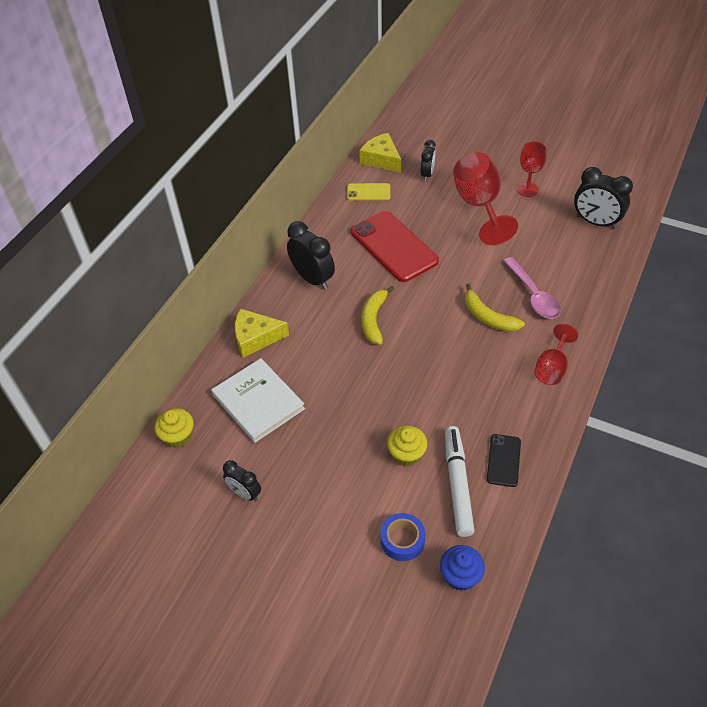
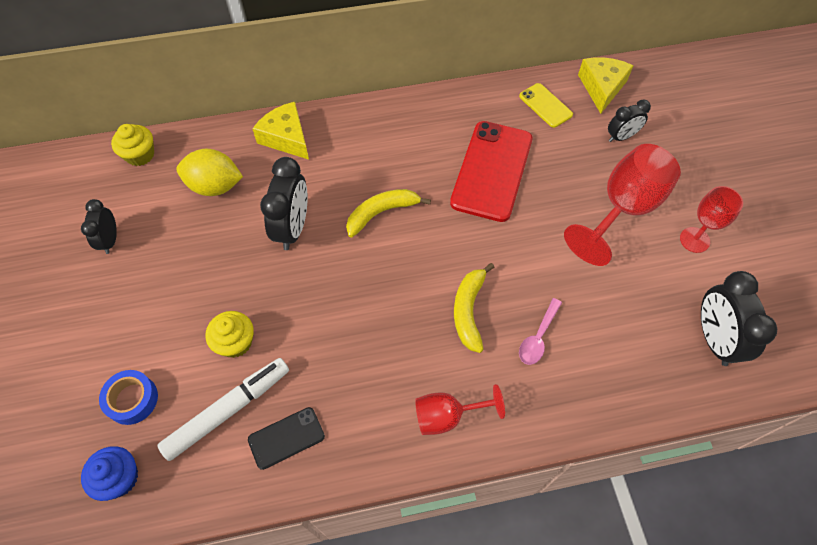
camera: 50 degrees right, 10 degrees up
white book [211,358,305,443] -> yellow lemon [176,149,243,196]
black clock [287,221,335,290] -> black clock moved to [260,157,308,250]
pink spoon [503,257,561,319] -> pink spoon [519,298,562,365], size x0.65

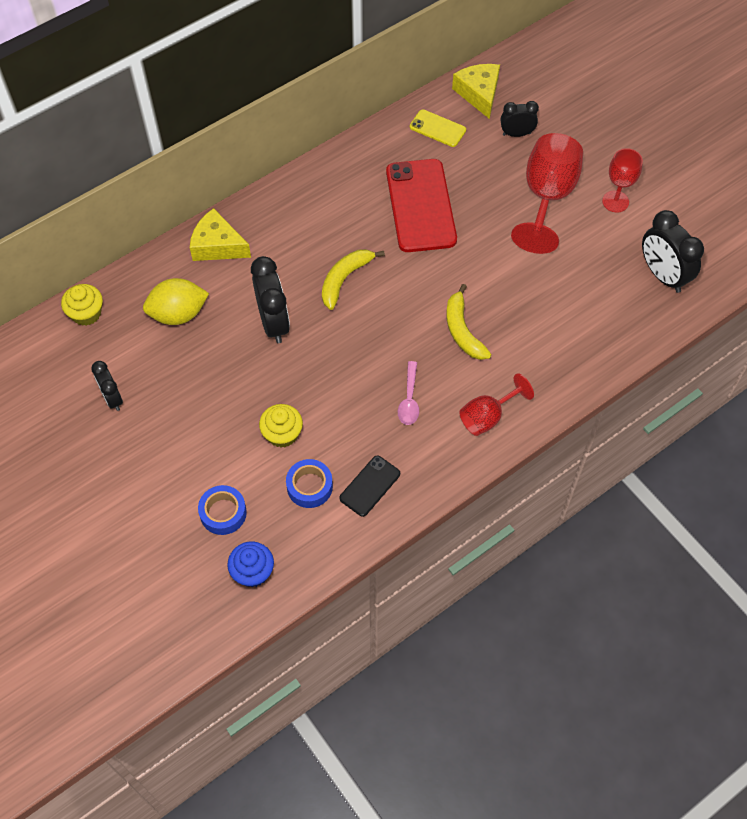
camera: 25 degrees left, 0 degrees up
white marker [157,358,289,461] -> blue tape [286,459,333,508]
pink spoon [519,298,562,365] -> pink spoon moved to [398,361,419,425]
black clock [608,100,651,142] -> black clock turned 135 degrees counterclockwise [501,101,539,137]

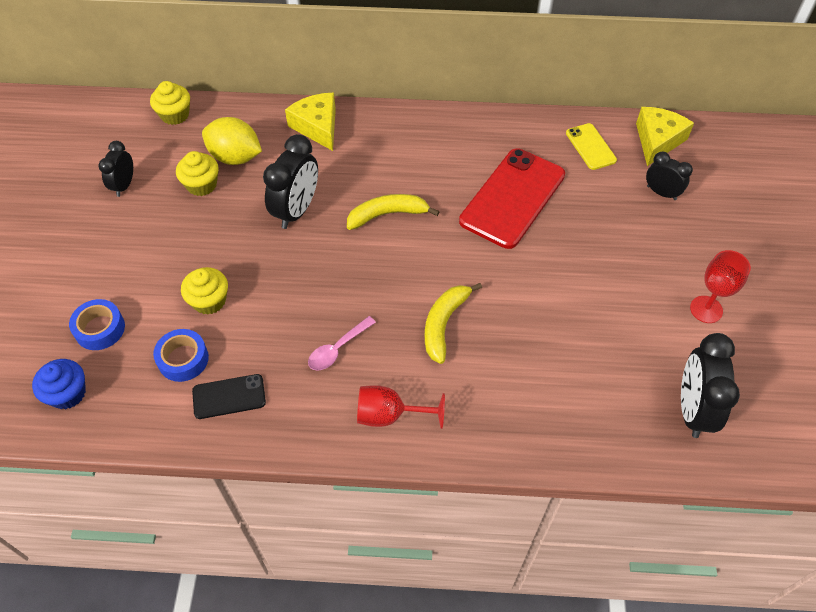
camera: 40 degrees right, 5 degrees down
red goblet [511,133,583,254] -> none
none -> yellow cupcake [176,151,219,196]

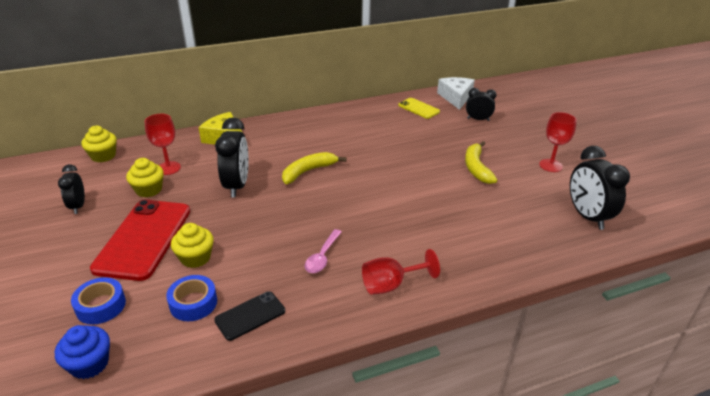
camera: 25 degrees left, 20 degrees down
yellow lemon [202,117,262,165] -> red goblet [145,114,181,175]
yellow banana [425,283,482,364] -> yellow banana moved to [465,141,497,184]
red phone [459,148,565,249] -> red phone moved to [90,200,190,281]
yellow cheese [636,107,694,166] -> white cheese [437,77,475,110]

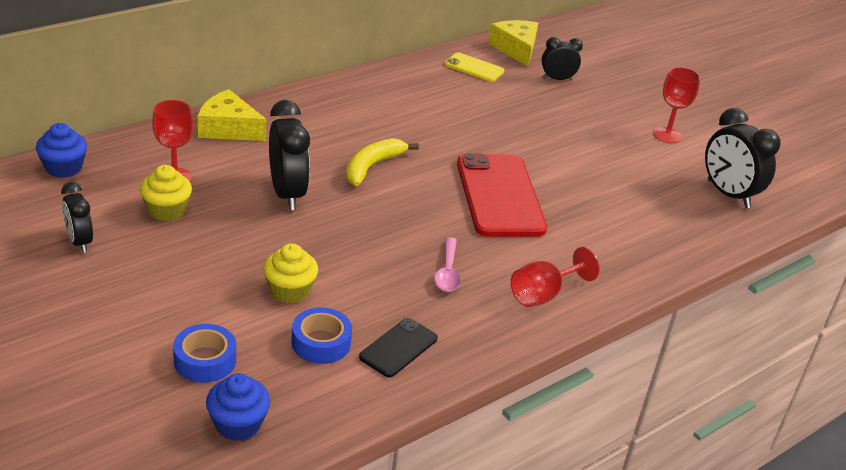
camera: 20 degrees left, 0 degrees up
yellow cupcake [81,126,117,162] -> blue cupcake [36,123,87,178]
red phone [90,200,190,281] -> red phone moved to [457,153,547,237]
white cheese [437,77,475,110] -> yellow cheese [488,20,538,67]
yellow banana [465,141,497,184] -> none

